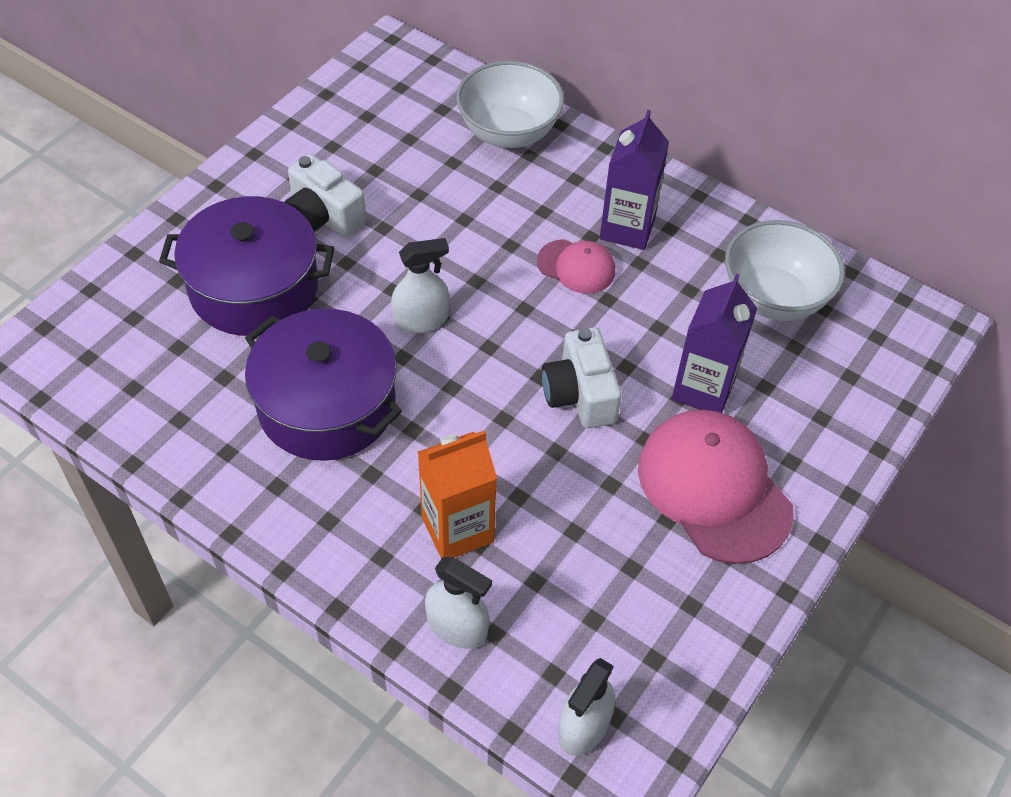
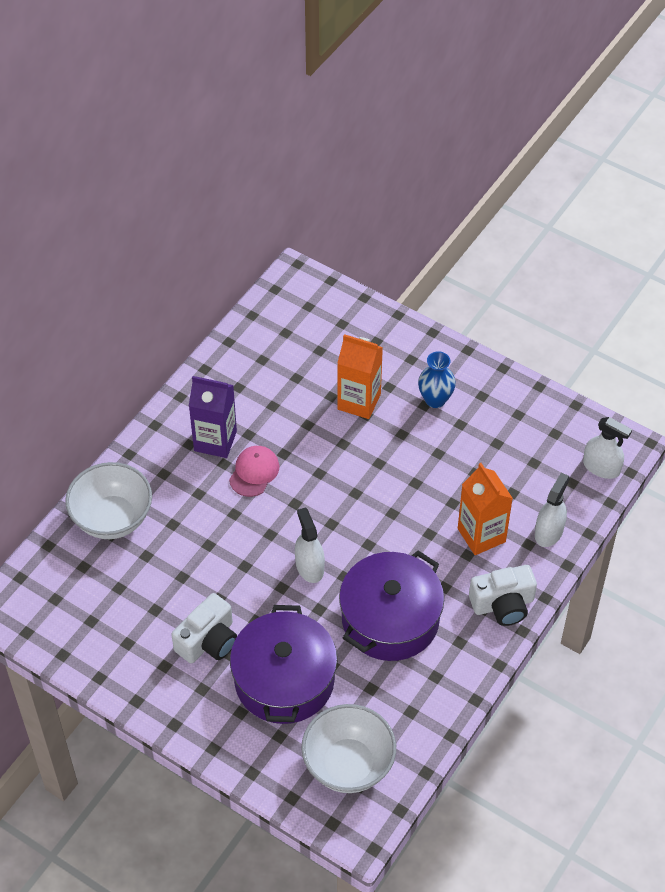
camera: 90 degrees left, 0 degrees up
white camera [541,327,622,428] -> white camera moved to [469,565,537,626]
pink cap [638,409,794,564] -> blue vase [418,351,456,408]
purple carton [672,274,757,413] -> orange carton [337,334,383,419]
white bowl [725,220,845,321] -> white bowl moved to [301,704,396,793]

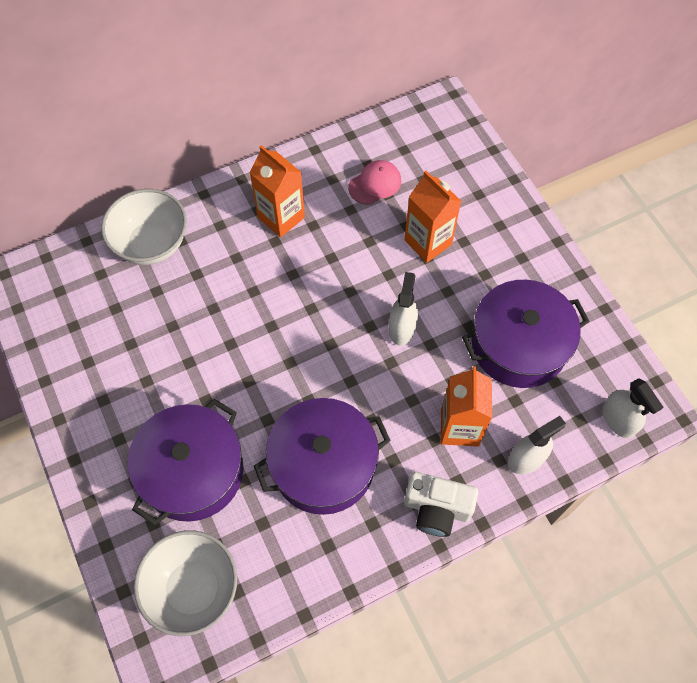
camera: 30 degrees right, 10 degrees up
white camera [171,593,237,663] -> none
purple carton [189,376,237,458] -> orange carton [249,145,305,237]
pink cap [229,446,279,497] -> pink cap moved to [348,160,401,205]
white spray bottle [295,507,325,583] -> white spray bottle moved to [389,272,418,346]
blue vase [418,351,456,408] -> none
none -> purple pot [462,280,590,388]

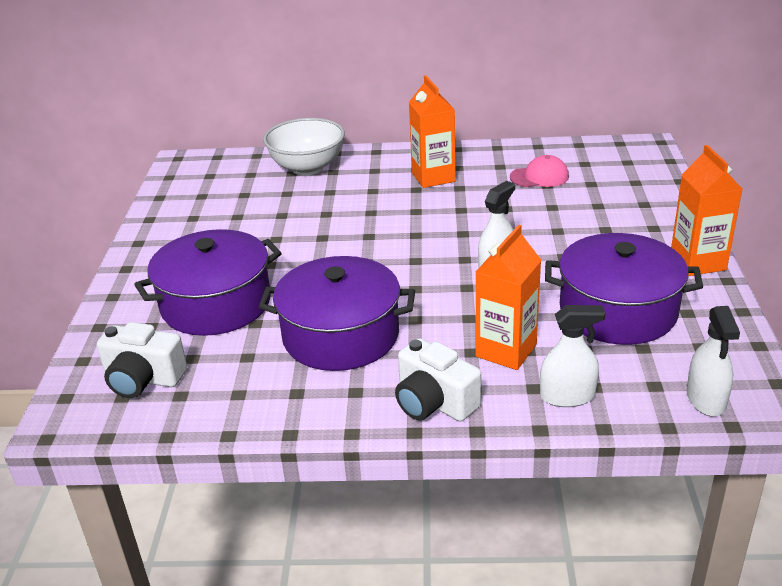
camera: 30 degrees right, 30 degrees down
white bowl [134,530,237,636] -> white camera [97,322,187,398]
orange carton [404,171,461,263] -> orange carton moved to [671,145,742,276]

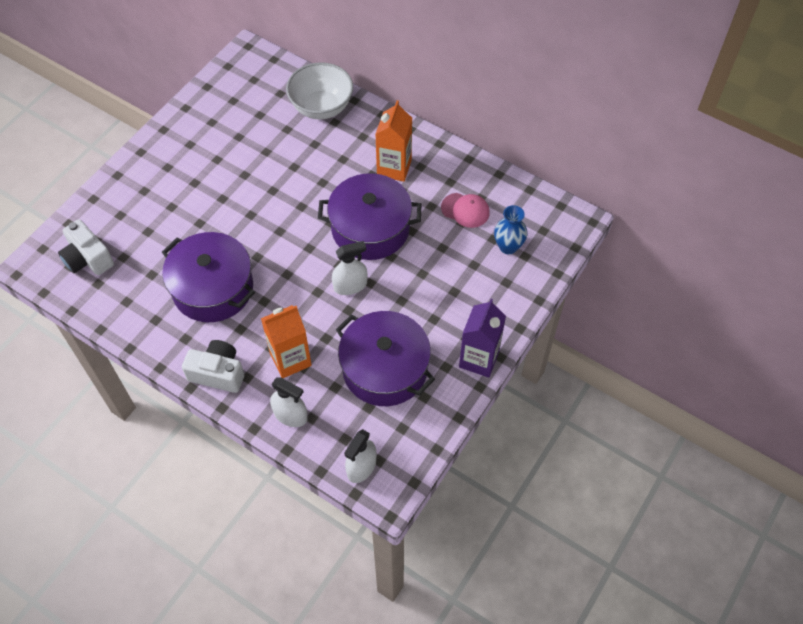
camera: 30 degrees right, 25 degrees up
purple pot [134,229,282,336] -> purple pot moved to [318,173,421,260]
white camera [395,338,481,421] -> white camera turned 120 degrees clockwise [182,340,244,393]
orange carton [671,145,742,276] -> purple carton [459,299,506,378]
none -> blue vase [494,205,527,255]

